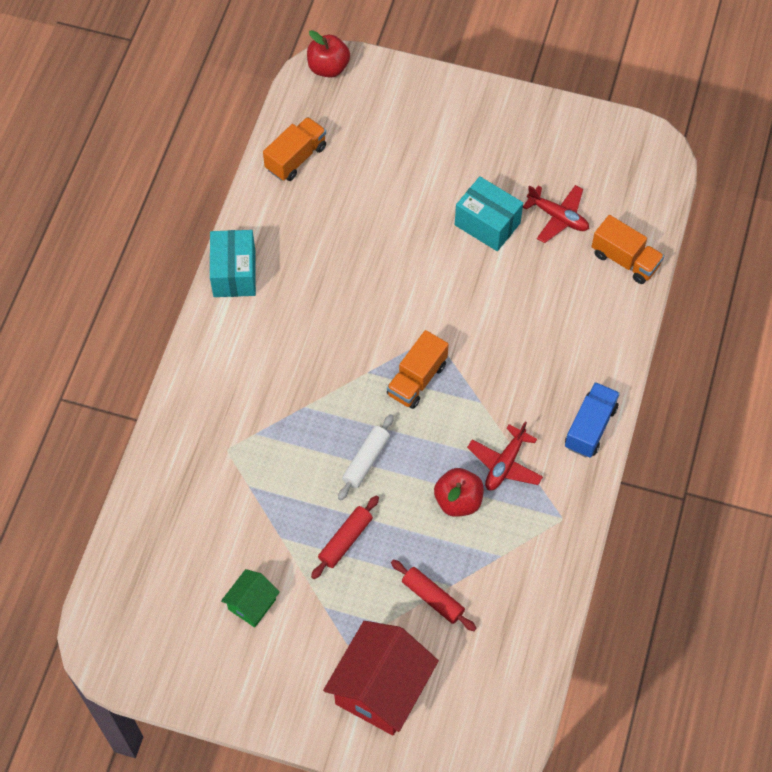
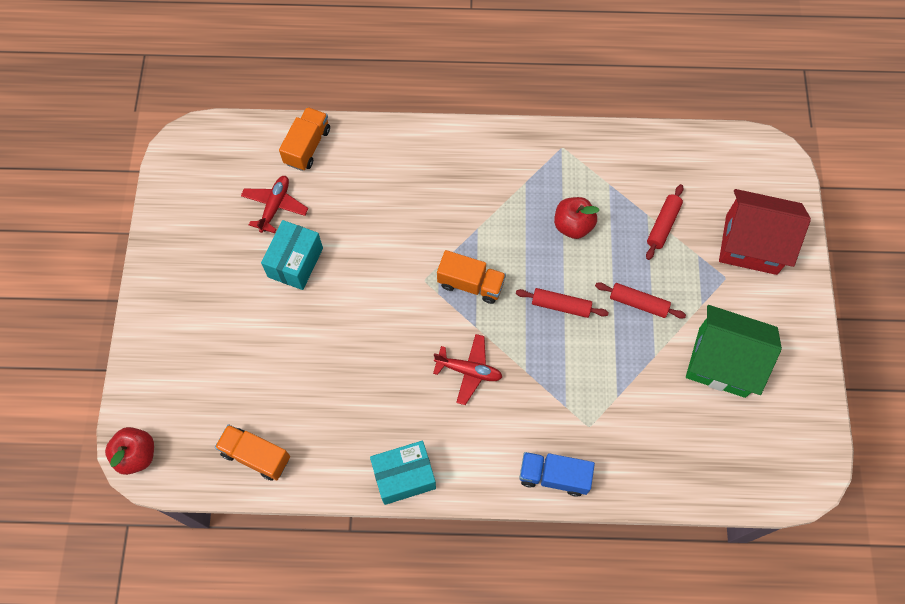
camera: 105 degrees left, 5 degrees up
green house [221,569,280,627] -> green house [686,305,782,398], size x1.95
white rolling pin [338,414,394,500] -> red rolling pin [516,288,609,318]
red plane [467,422,543,491] -> red plane moved to [433,334,502,405]
blue truck [565,382,620,458] -> blue truck moved to [519,452,595,497]

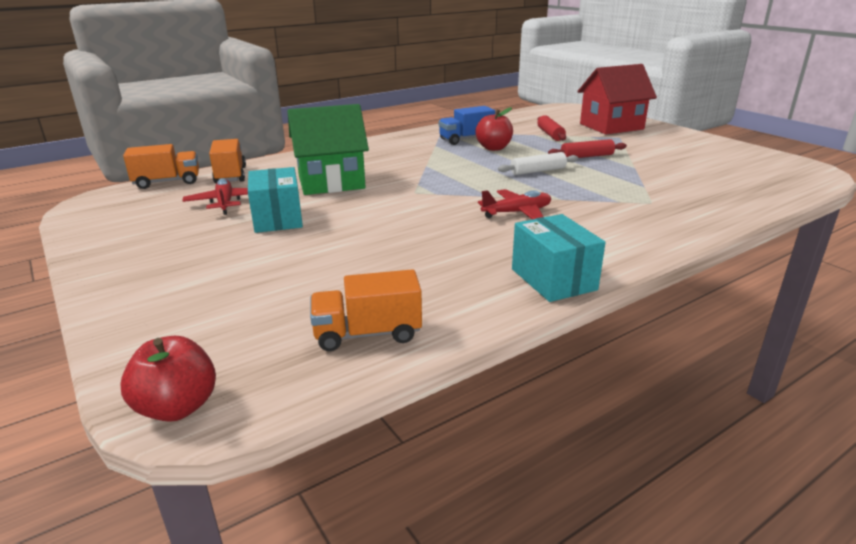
camera: 35 degrees left, 40 degrees down
turquoise box [370,441,436,505] -> turquoise box turned 60 degrees counterclockwise [512,214,606,302]
orange truck [437,250,506,304] -> orange truck moved to [123,144,199,189]
red rolling pin [516,288,609,318] -> white rolling pin [498,152,578,175]
blue truck [519,452,595,497] -> blue truck moved to [439,106,495,145]
green house [686,305,782,398] -> green house moved to [287,104,369,195]

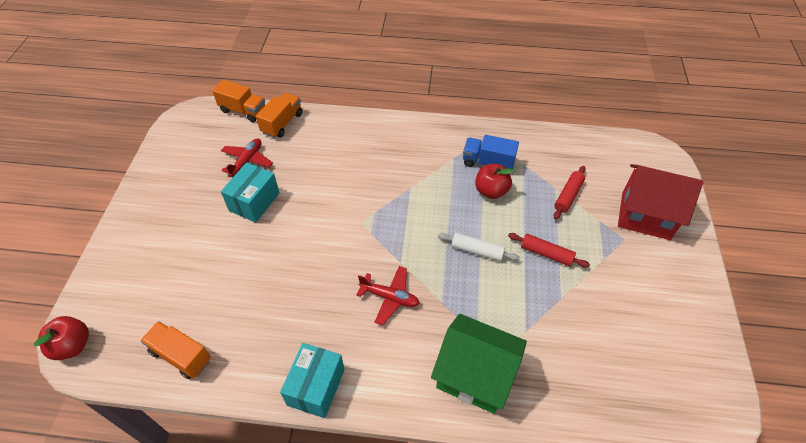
camera: 40 degrees right, 25 degrees up
green house [287,104,369,195] -> green house moved to [431,314,527,414]

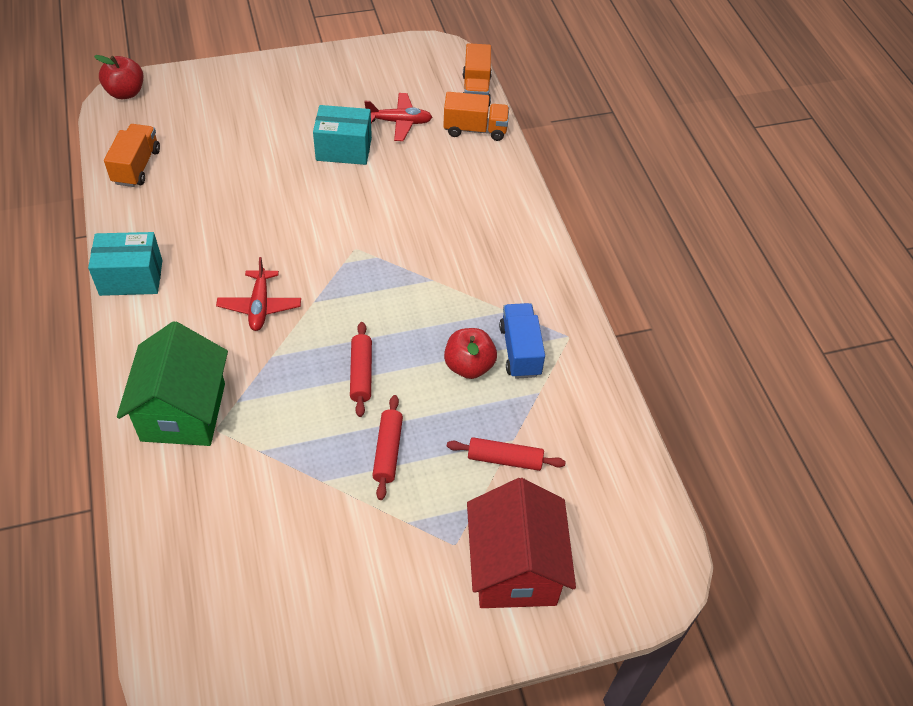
camera: 65 degrees right, 0 degrees up
white rolling pin [438,233,520,261] -> red rolling pin [350,322,372,417]

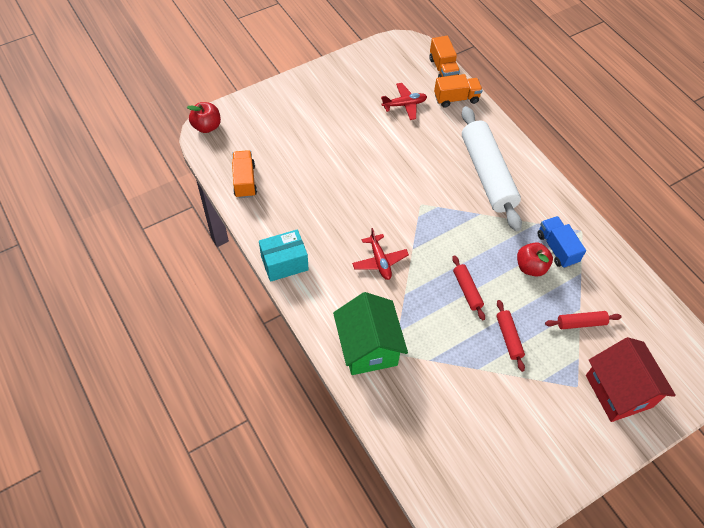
camera: 15 degrees left, 5 degrees up
turquoise box [313,105,372,165] -> none
none -> white rolling pin [462,106,522,231]

